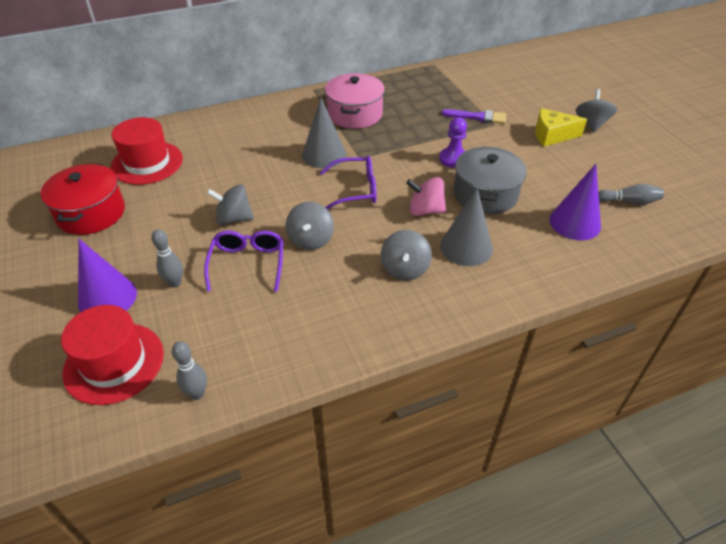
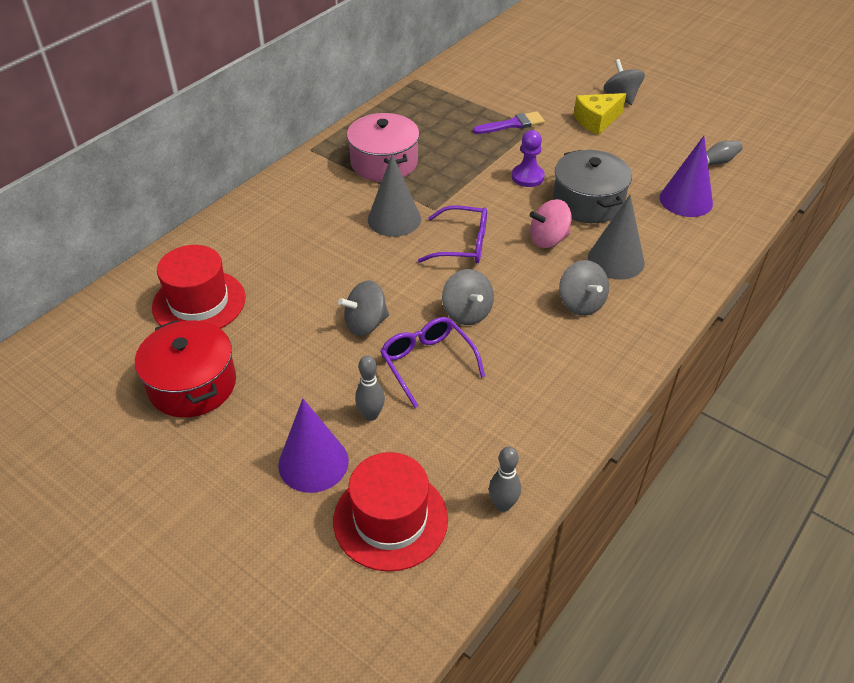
camera: 30 degrees left, 0 degrees up
purple glasses [320,156,377,210] -> purple glasses turned 45 degrees clockwise [418,205,487,263]

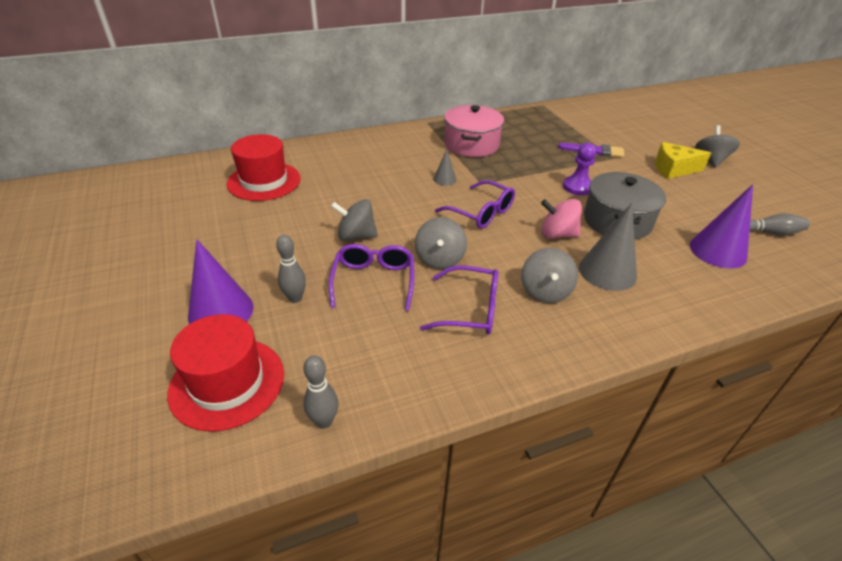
camera: 30 degrees right, 5 degrees down
red pot [135,320,236,418] -> none
grey cone [368,154,421,237] -> grey cone [433,149,456,186], size x0.51
none -> purple glasses [420,265,498,335]

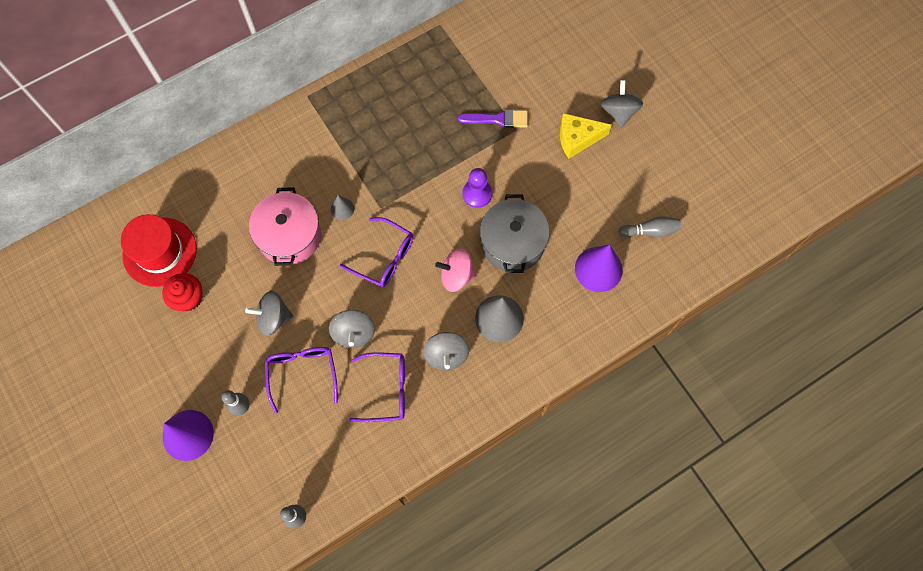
camera: 10 degrees left, 30 degrees up
red hat [167,314,284,432] -> none
pink pot [444,105,504,157] -> pink pot moved to [249,187,321,266]
none -> red cupcake [162,273,202,311]

